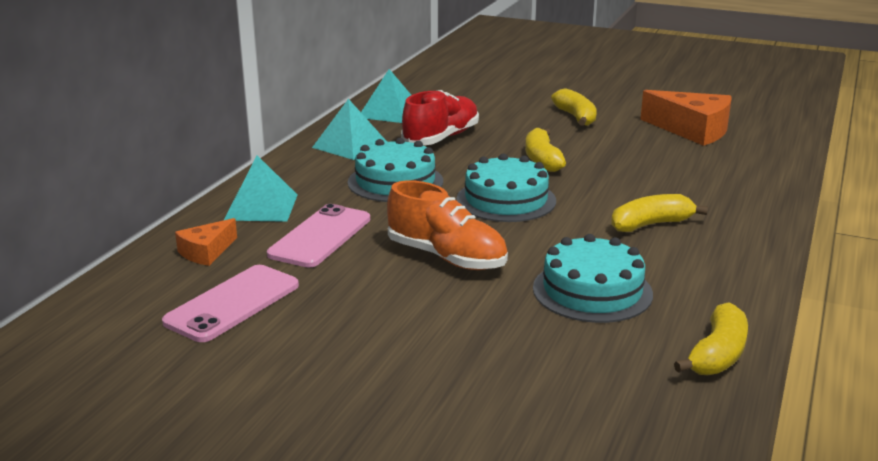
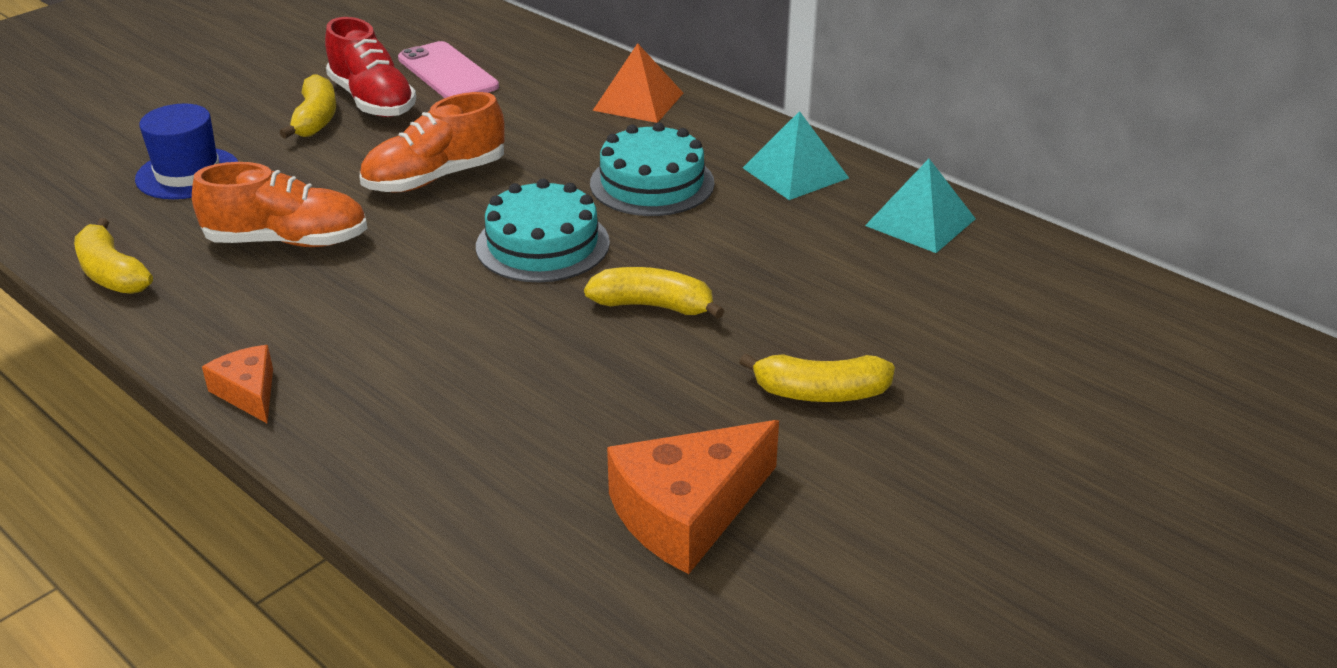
camera: 110 degrees right, 10 degrees up
orange cheese [175,218,237,266] -> orange cheese moved to [202,345,273,423]
turquoise pyramid [224,155,298,222] -> orange pyramid [593,43,683,123]
pink phone [267,204,370,268] -> none
red shoe [401,90,479,145] -> red shoe moved to [325,17,416,117]
turquoise cake [533,234,653,323] -> orange shoe [192,162,368,247]
yellow banana [611,194,708,232] -> yellow banana moved to [279,75,336,139]
none -> blue hat [135,103,238,199]

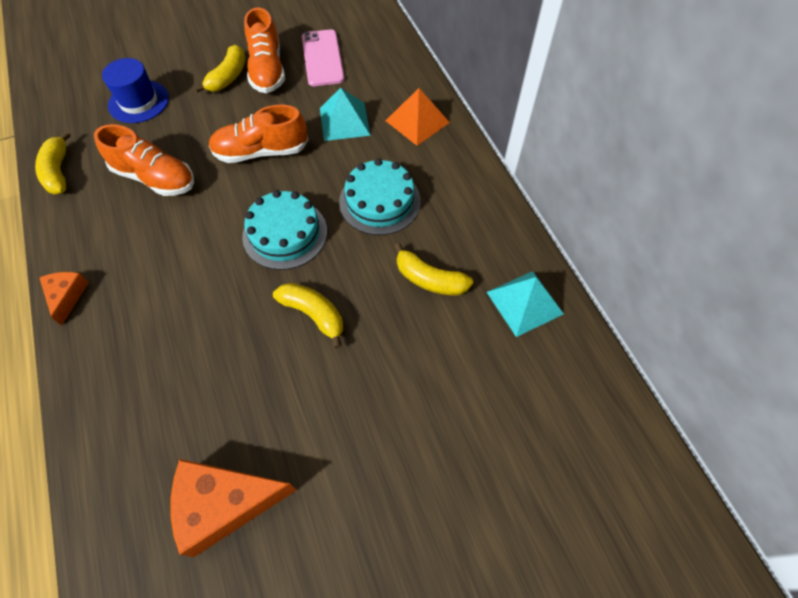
camera: 25 degrees right, 25 degrees up
red shoe [325,17,416,117] -> orange shoe [244,8,285,93]
yellow banana [739,353,895,402] -> yellow banana moved to [394,243,473,295]
turquoise pyramid [743,111,849,200] -> turquoise pyramid moved to [320,88,370,141]

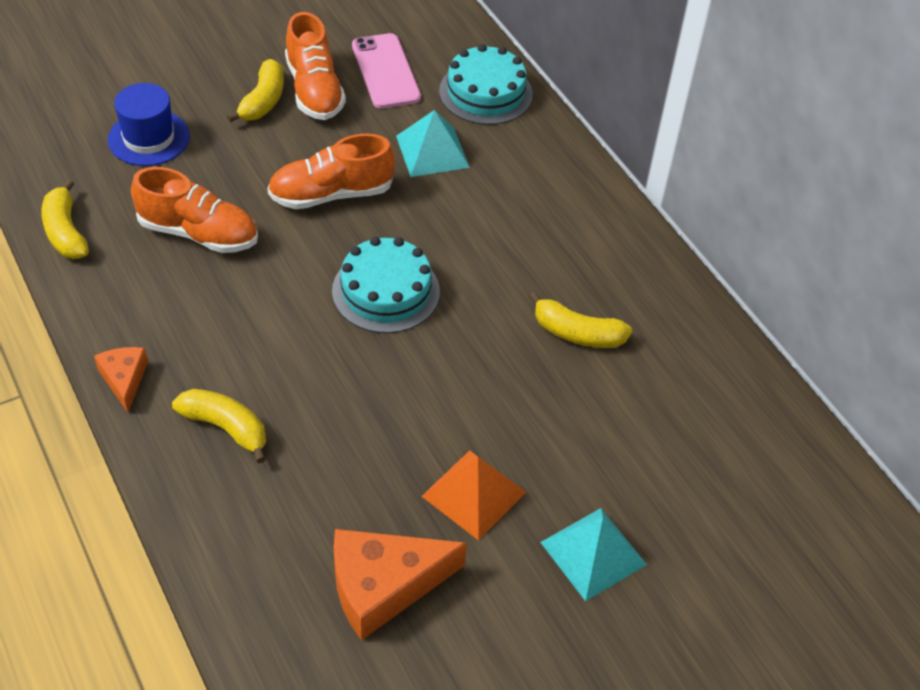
camera: 10 degrees left, 10 degrees down
yellow banana [273,283,343,349] -> yellow banana moved to [172,389,266,463]
turquoise cake [339,158,421,235] -> turquoise cake moved to [439,44,533,125]
orange pyramid [386,88,450,146] -> orange pyramid moved to [421,450,526,541]
turquoise pyramid [487,271,564,337] -> turquoise pyramid moved to [540,508,647,601]

